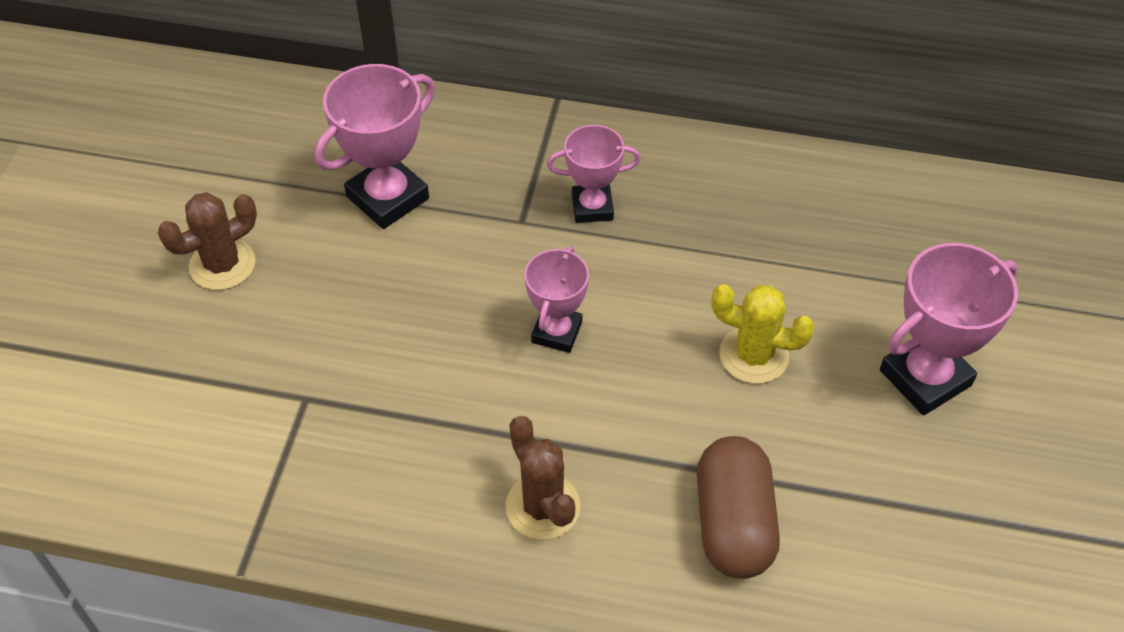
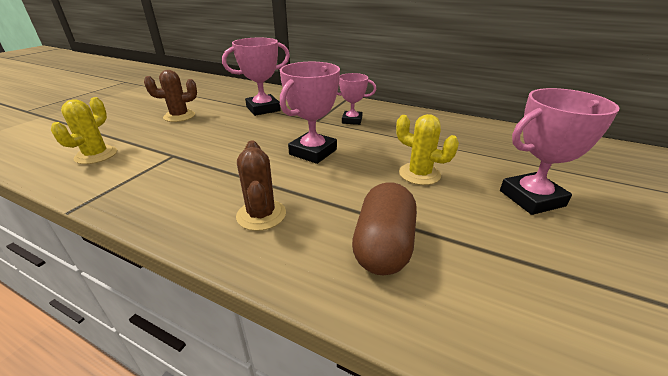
camera: 15 degrees right, 20 degrees down
pink trophy [524,247,589,353] -> pink trophy [280,62,340,164], size x1.58
none -> yellow cactus [51,97,117,164]

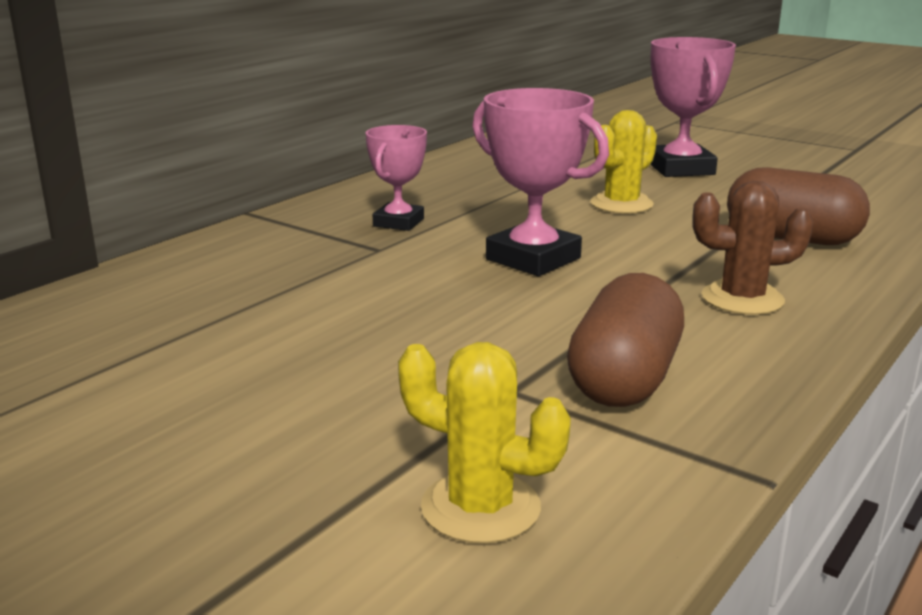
camera: 80 degrees left, 10 degrees down
brown cactus [144,70,197,122] -> none
pink trophy [222,38,290,116] -> none
none -> brown capsule [567,273,684,407]

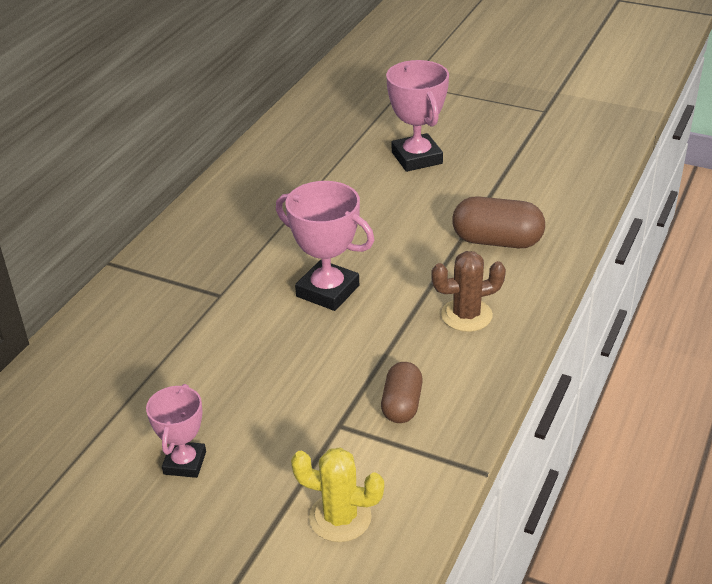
camera: 10 degrees left, 15 degrees up
pink trophy [366,125,427,231] -> pink trophy moved to [146,384,206,478]
brown capsule [567,273,684,407] -> brown capsule [381,362,423,423], size x0.66
yellow cactus [590,110,657,214] -> none

